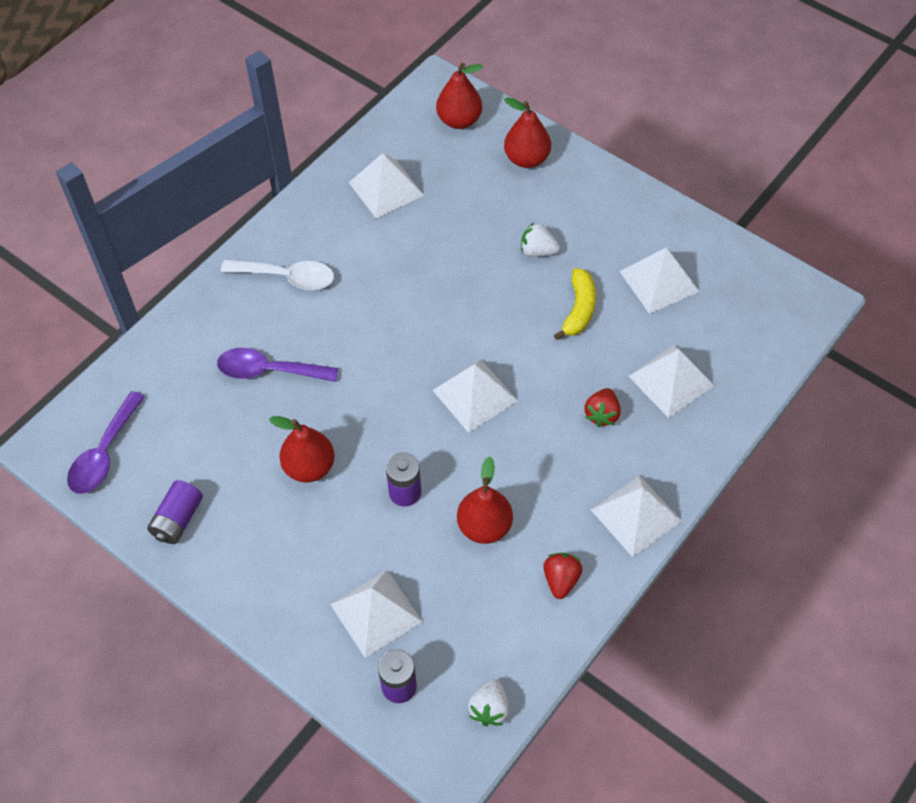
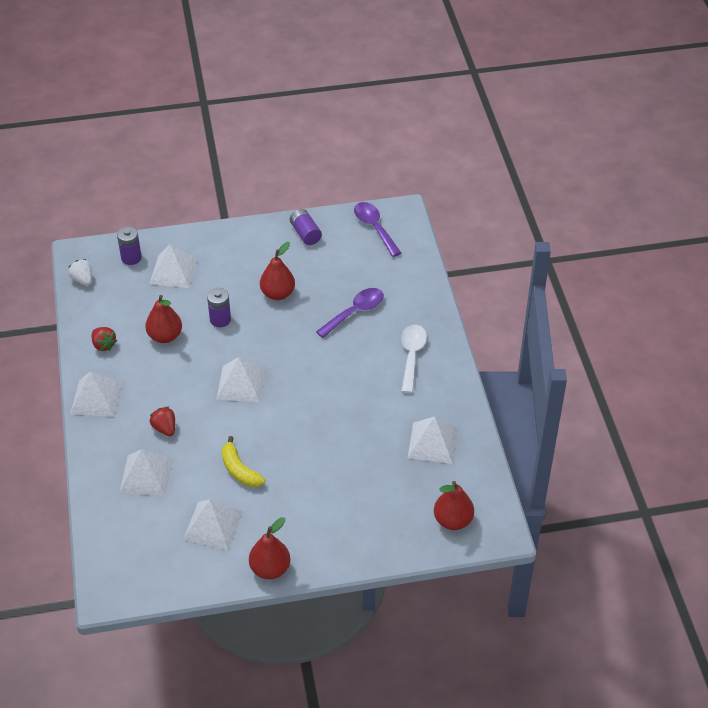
camera: 130 degrees right, 10 degrees down
white spoon [221,260,334,290] -> white spoon turned 135 degrees clockwise [401,324,427,393]
red pear [504,97,551,168] -> red pear moved to [249,517,291,579]
white strawberry [521,222,560,257] -> none

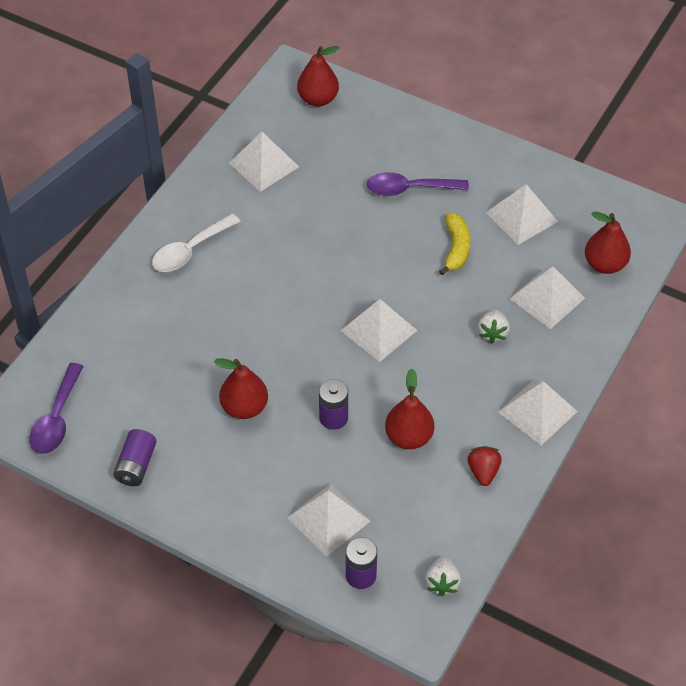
camera: 140 degrees left, 5 degrees up
red strawberry [150,407,175,436] -> white strawberry [478,309,510,343]
red pear [249,517,291,579] -> red pear moved to [585,212,631,274]
purple spoon [316,288,384,338] -> purple spoon moved to [367,172,469,196]

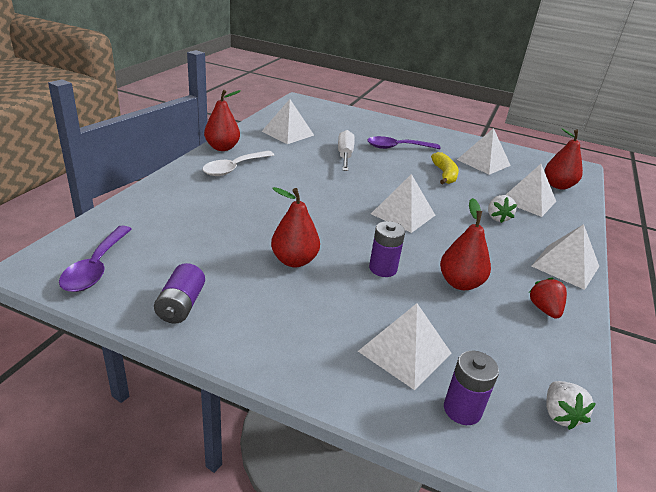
camera: 10 degrees left, 20 degrees down
red pear [297,46,340,107] -> red pear moved to [204,90,241,151]
none -> white screwdriver [338,130,355,171]

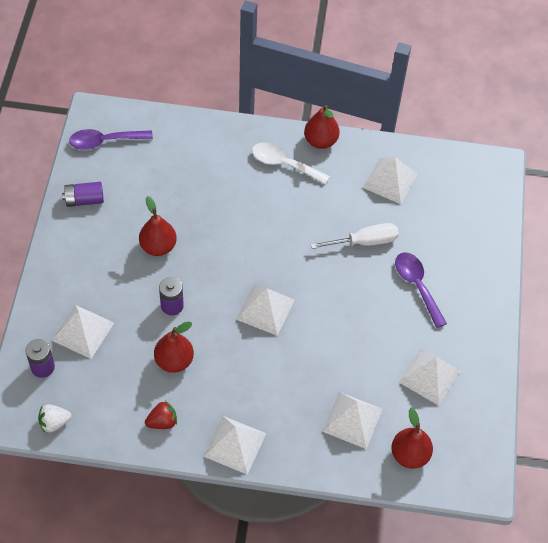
camera: 75 degrees right, 25 degrees up
yellow banana [431,152,459,184] -> none
white strawberry [488,195,517,223] -> none

